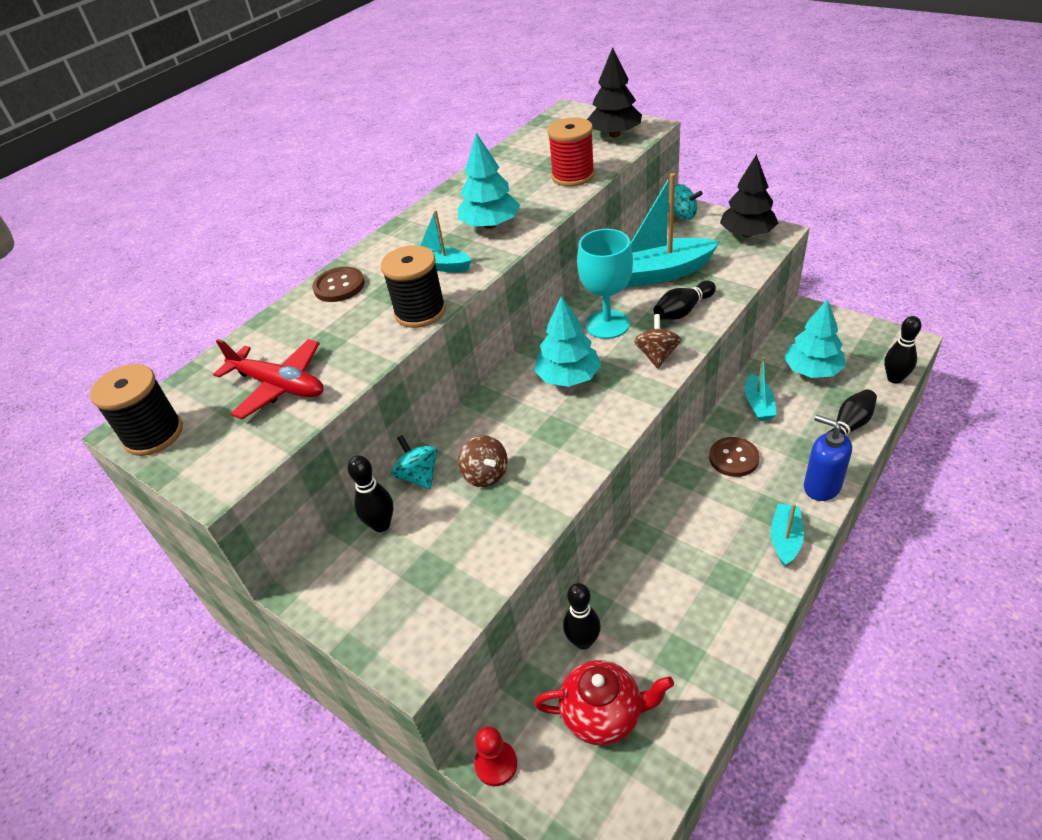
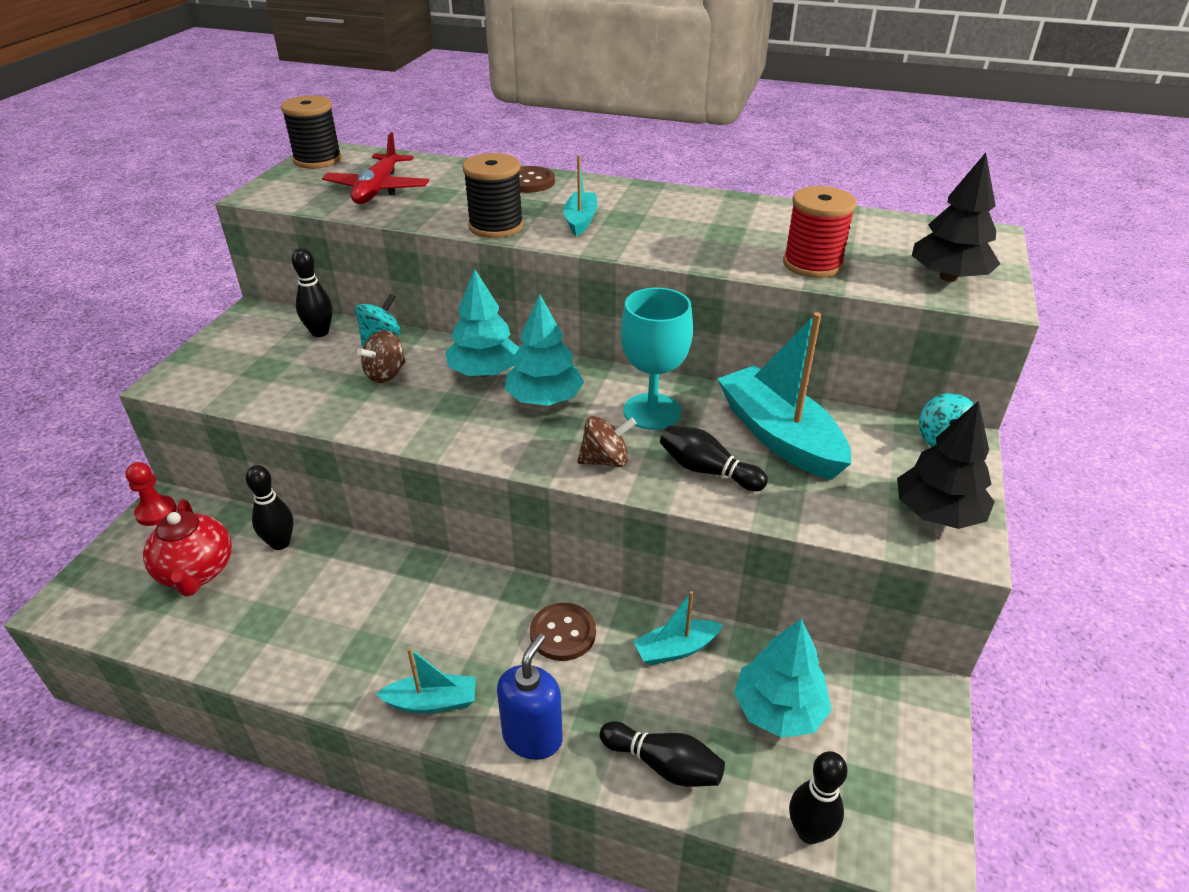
camera: 65 degrees right, 5 degrees down
turquoise tree [458,133,520,229] -> turquoise tree moved to [445,269,519,377]

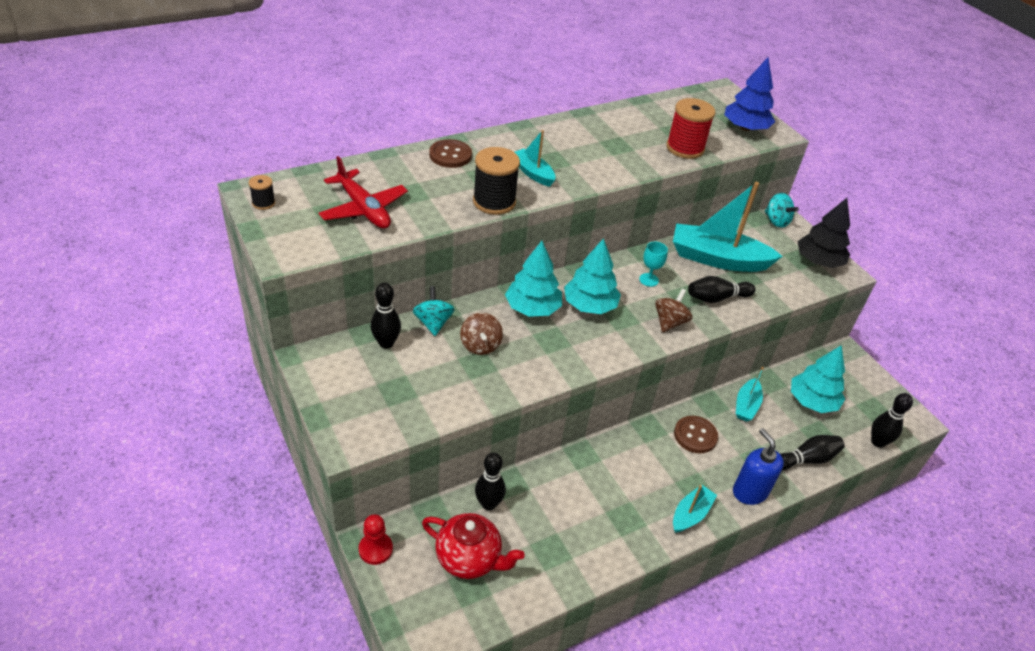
camera: 50 degrees left, 5 degrees up
black spool [281,95,342,169] -> black spool [249,175,275,210], size x0.50
turquoise goblet [621,288,693,430] -> turquoise goblet [639,242,668,287], size x0.49
black tree [912,153,1000,282] -> blue tree [724,57,775,131]

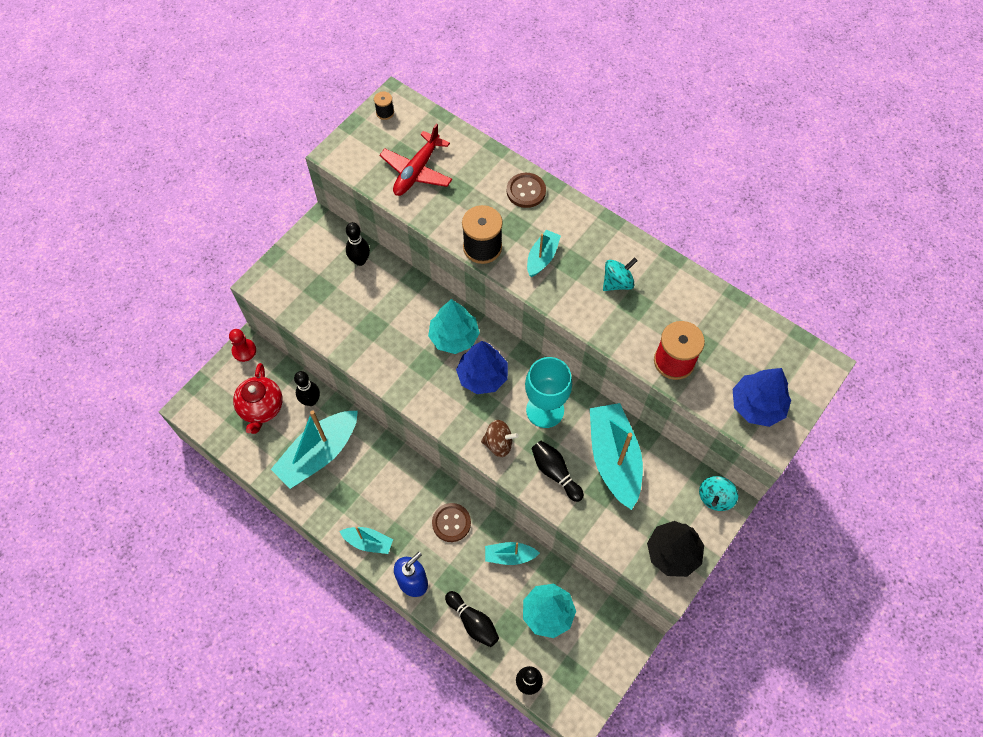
camera: 70 degrees right, 20 degrees up
turquoise spinning top [413,286,455,336] -> turquoise spinning top moved to [603,257,638,291]
brown spinning top [460,313,503,355] -> none
turquoise tree [564,238,621,314] -> blue tree [456,341,508,394]
turquoise goblet [639,242,668,287] -> turquoise goblet [525,357,572,428], size x2.03
none -> turquoise boat [271,410,358,489]

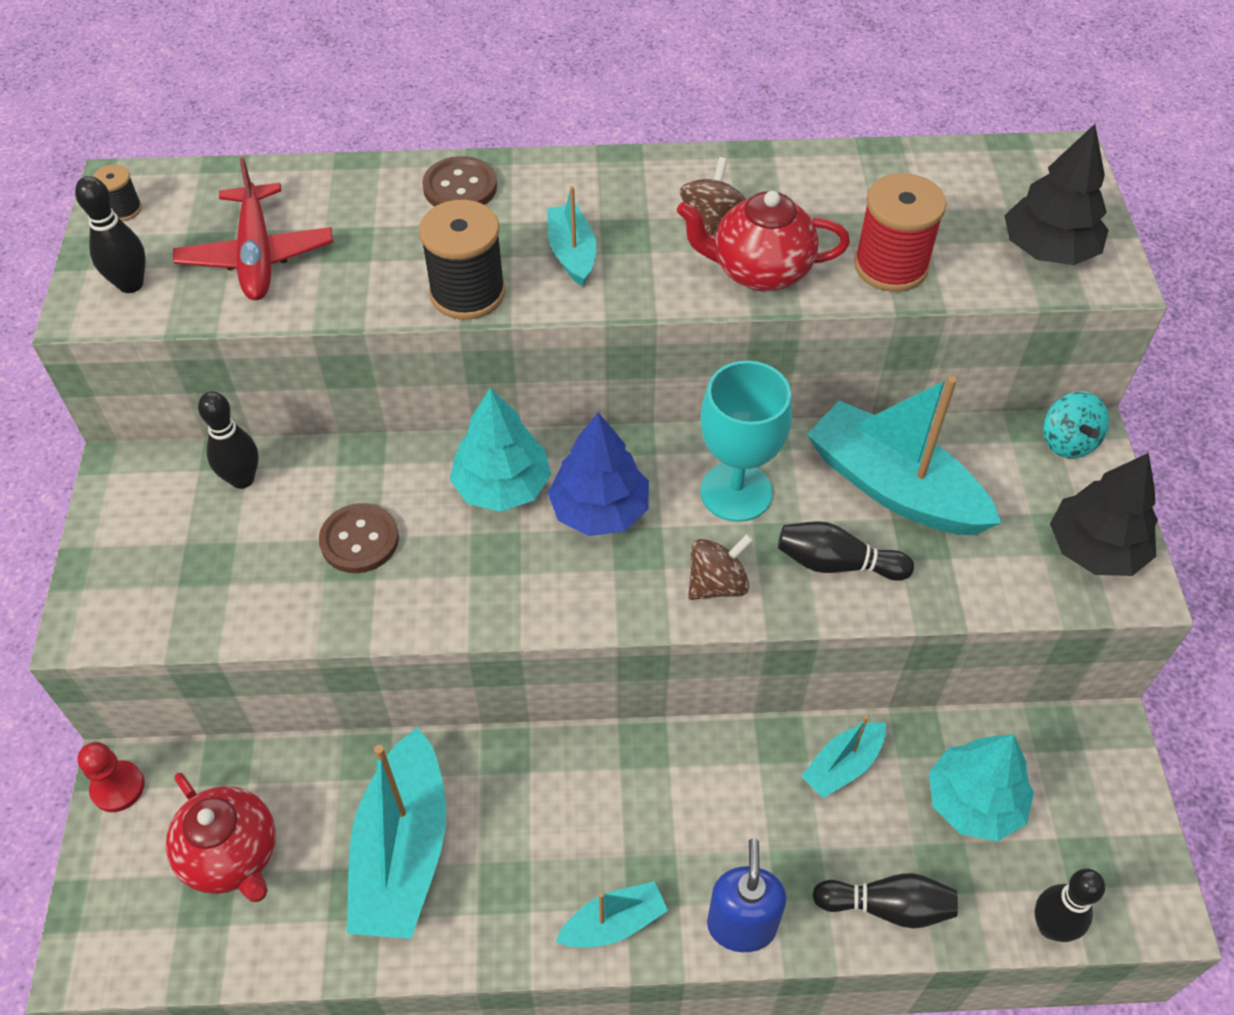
camera: 40 degrees left, 10 degrees down
black bowling pin [294,371,320,406] -> black bowling pin moved to [75,176,146,293]
brown button [432,503,471,542] -> brown button moved to [319,503,399,573]
turquoise spinning top [603,257,638,291] -> brown spinning top [680,157,746,235]
blue tree [733,368,791,427] -> black tree [1004,124,1108,265]
none -> red teapot [677,191,850,292]

